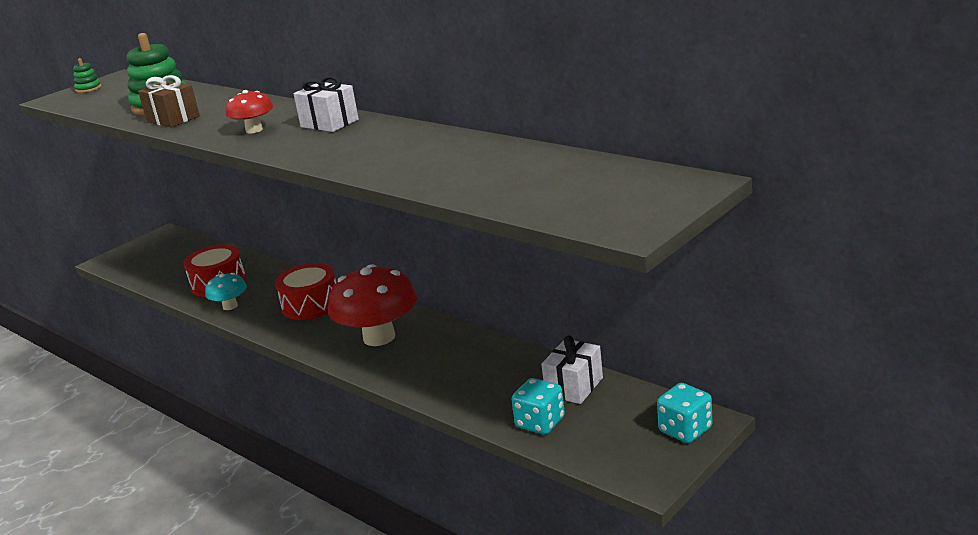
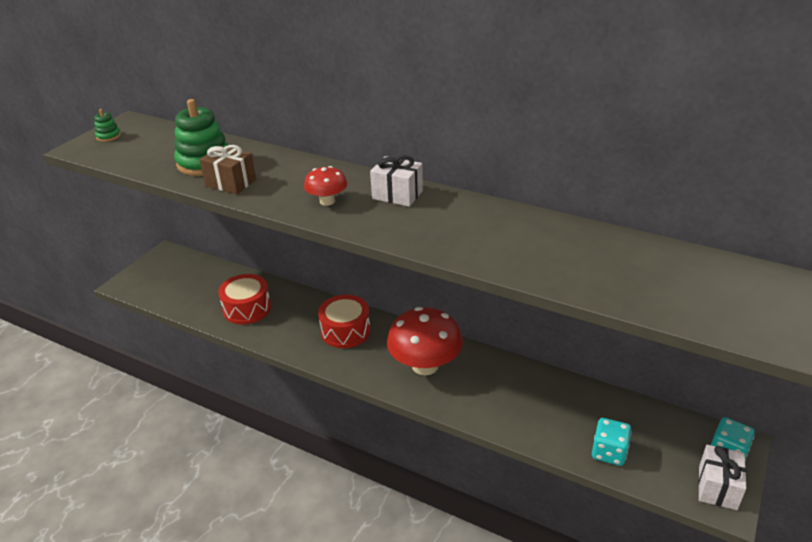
camera: 15 degrees left, 10 degrees up
turquoise mushroom [205,273,247,310] -> none
white gift [541,335,603,404] -> white gift moved to [698,445,746,510]

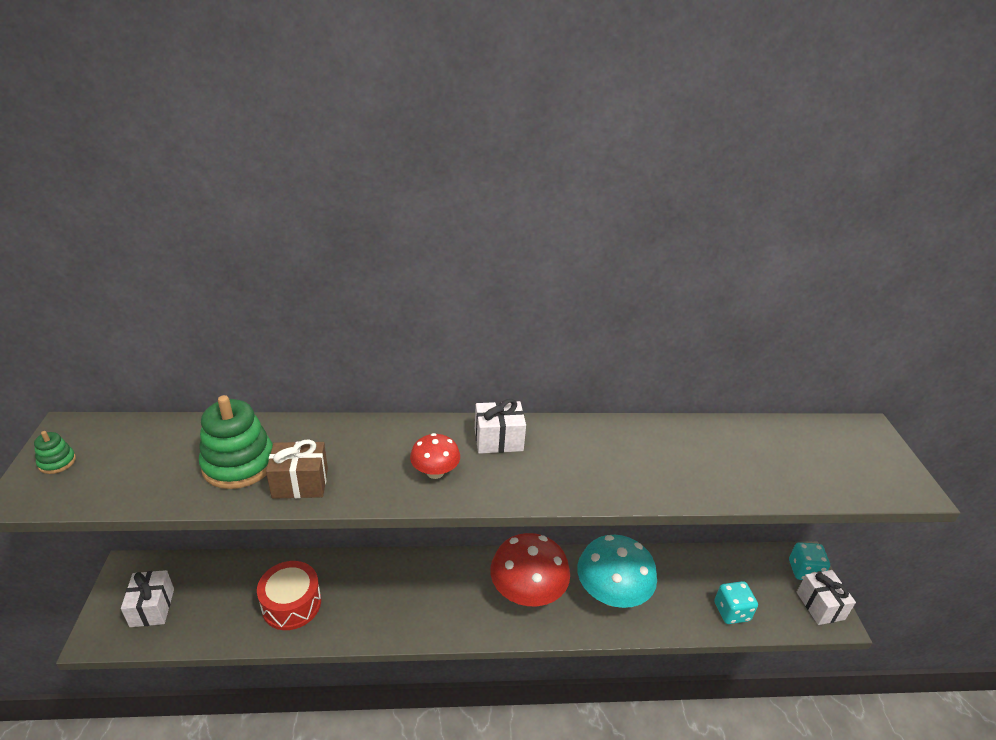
camera: 35 degrees left, 0 degrees up
red drum [318,295,371,348] -> none
none -> white gift [121,570,174,627]
none -> turquoise mushroom [577,535,657,608]

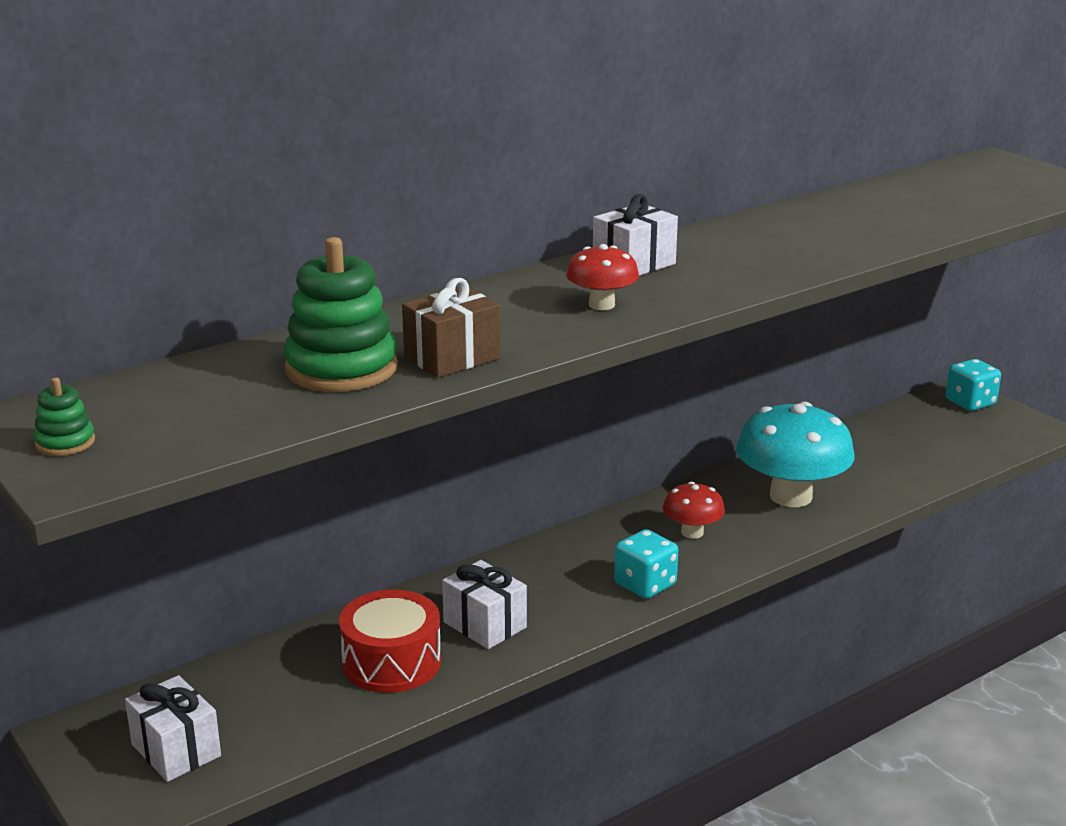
camera: 30 degrees left, 10 degrees down
red mushroom [490,533,570,606] -> red mushroom [663,482,725,539], size x0.51
turquoise dice [714,581,758,624] -> turquoise dice moved to [614,529,678,599]
white gift [797,570,856,625] -> white gift moved to [442,560,527,649]

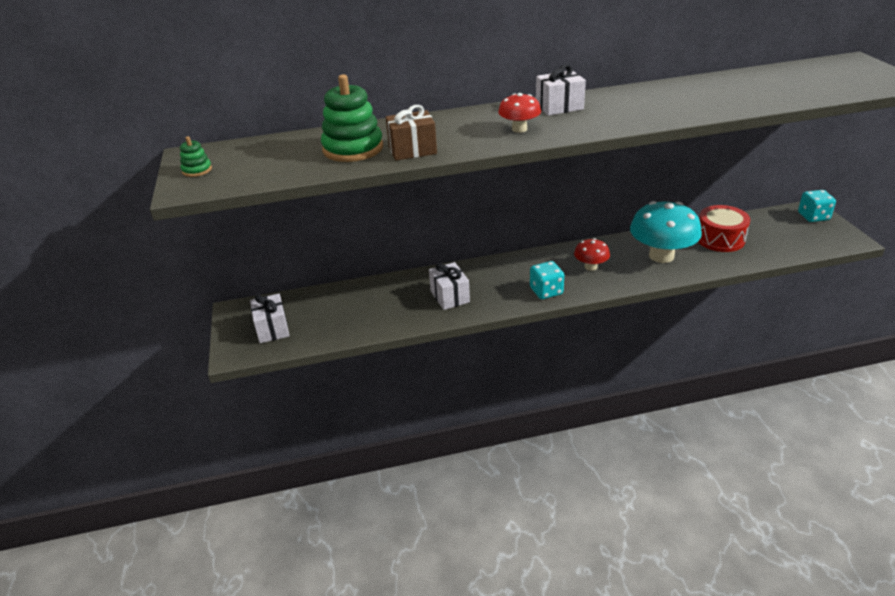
camera: 25 degrees right, 10 degrees up
red drum [339,590,441,693] -> red drum moved to [698,205,750,252]

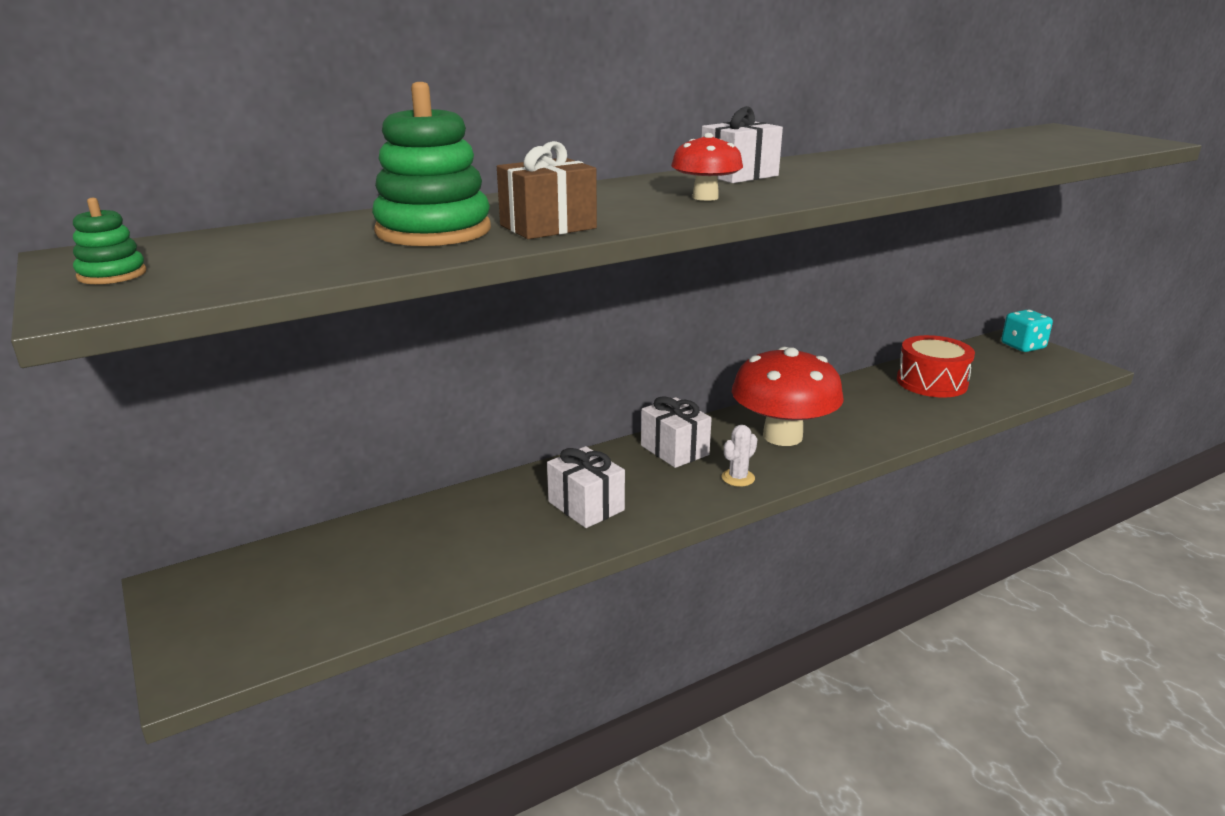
camera: 20 degrees left, 10 degrees down
white gift [250,294,290,343] -> white gift moved to [641,396,712,468]
turquoise dice [530,261,564,299] -> white cactus [722,425,757,487]
red mushroom [574,238,610,271] -> red mushroom [732,347,844,446], size x1.95
turquoise mushroom [630,201,702,263] -> none

